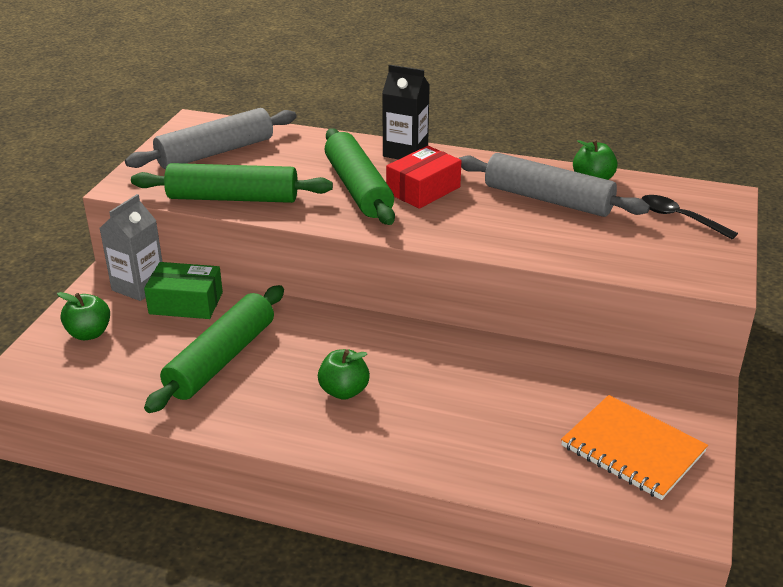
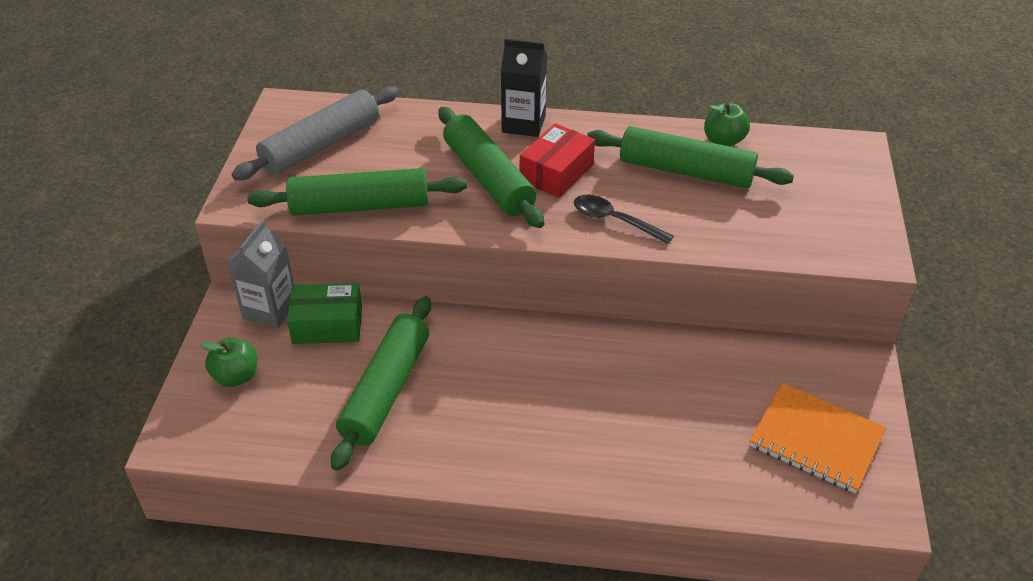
camera: 10 degrees left, 10 degrees up
green apple [318,349,370,400] -> none
grey rolling pin [458,153,650,217] -> green rolling pin [587,126,794,188]
black spoon [641,195,738,239] -> black spoon moved to [574,195,674,244]

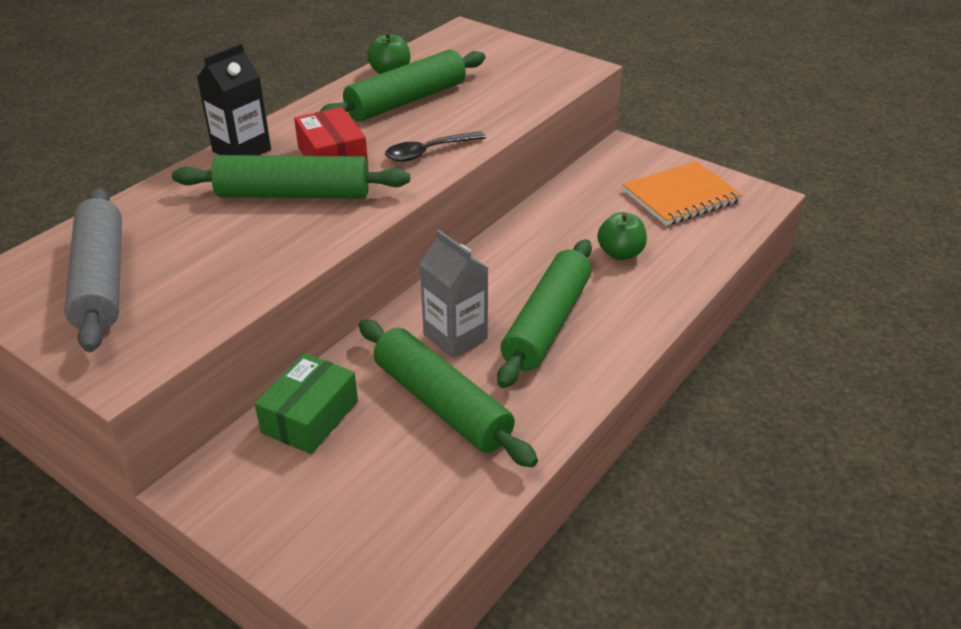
camera: 60 degrees left, 5 degrees down
green apple [200,338,257,387] -> green apple moved to [597,212,647,260]
grey carton [227,220,294,328] -> grey carton moved to [419,230,488,358]
green rolling pin [248,168,467,216] -> green rolling pin moved to [497,239,592,388]

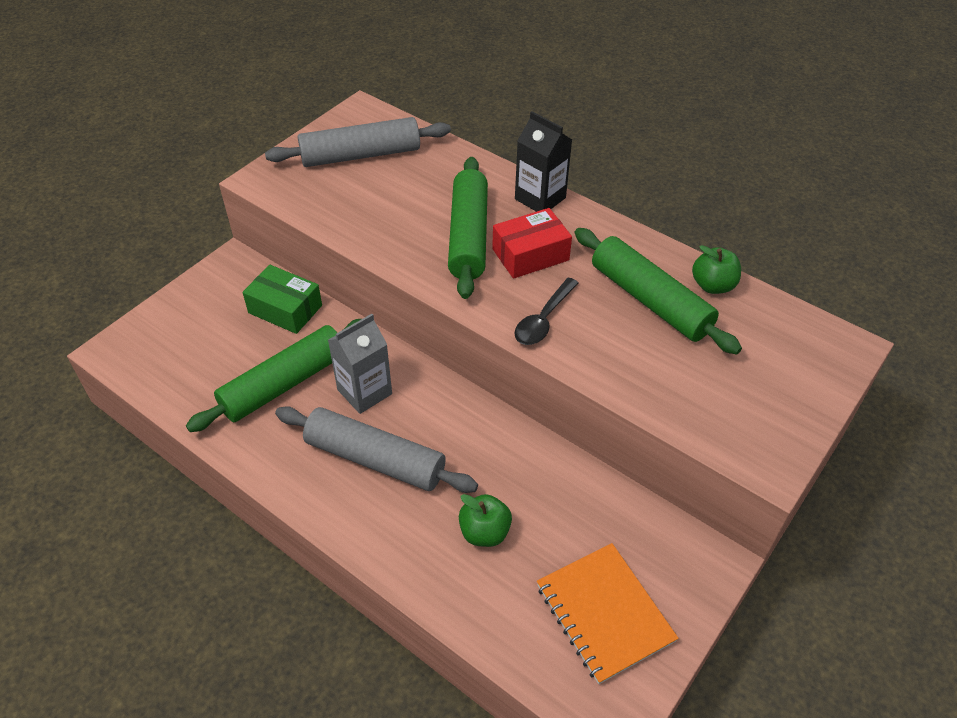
camera: 90 degrees right, 10 degrees up
black spoon [385,131,486,162] -> black spoon turned 120 degrees counterclockwise [515,278,579,345]
green rolling pin [497,239,592,388] -> grey rolling pin [275,406,478,493]

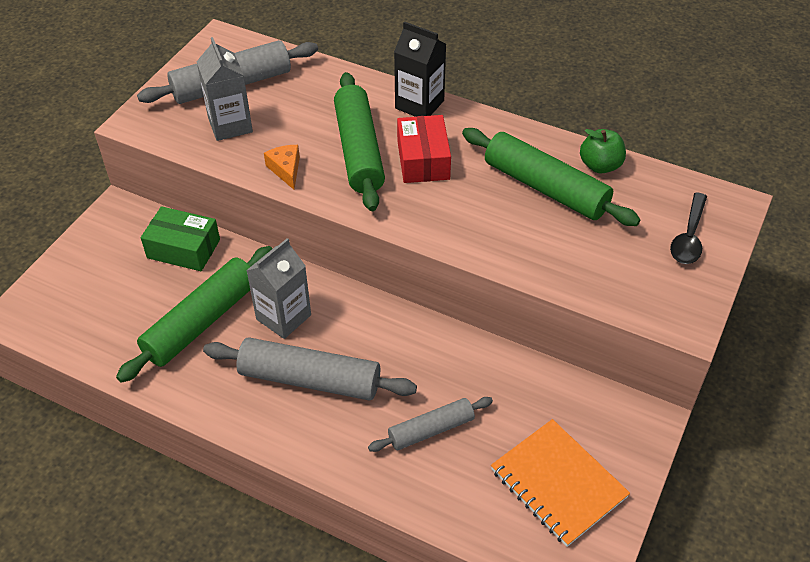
camera: 10 degrees left, 0 degrees up
green apple [459,494,512,547] -> grey rolling pin [368,397,493,452]
red box [492,208,572,279] -> red box turned 60 degrees counterclockwise [397,115,451,183]
black spoon [515,278,579,345] -> black spoon moved to [670,193,707,264]
none -> grey carton [196,37,253,141]
none -> orange cheese [264,145,300,190]

